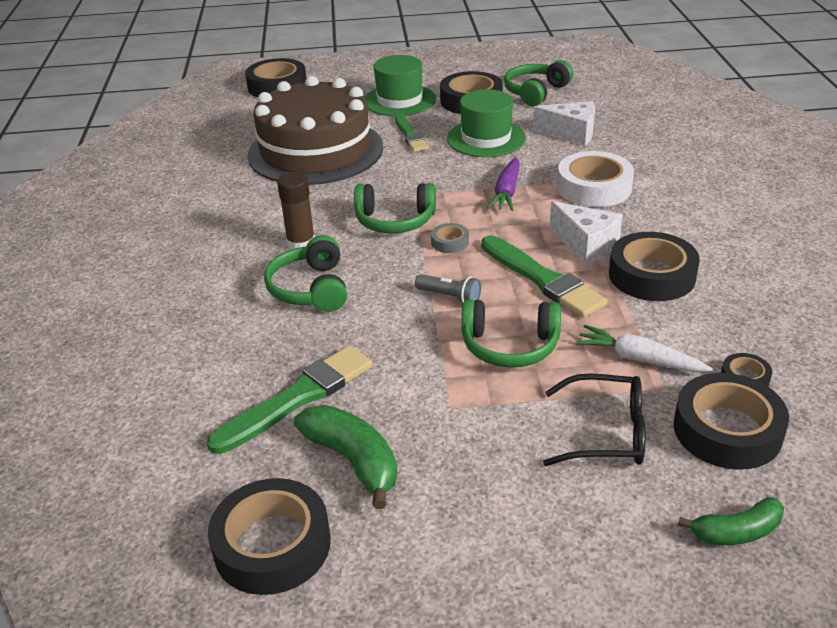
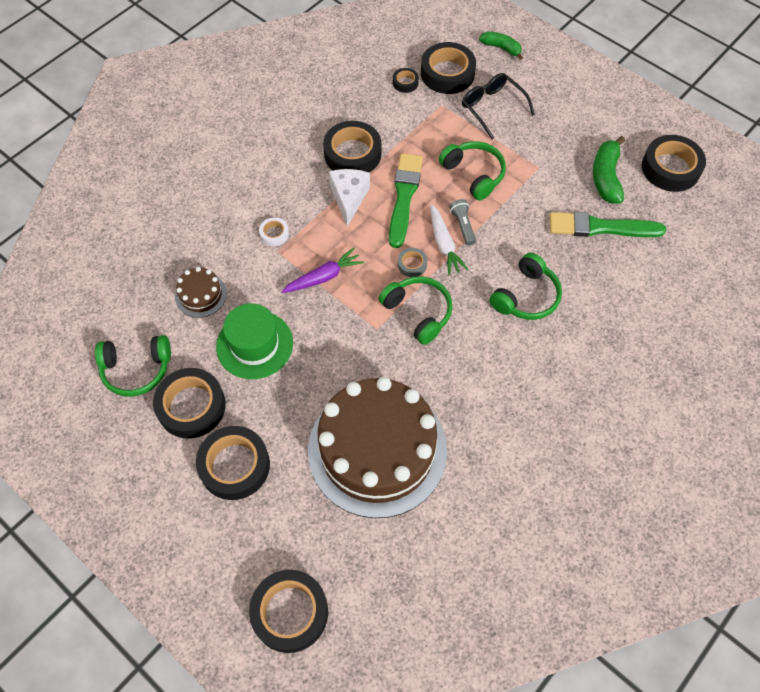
camera: 135 degrees left, 25 degrees up
brown glue stick [277,172,315,250] -> none
green hat [365,55,436,116] -> black tape [196,426,270,500]
green brush [395,115,429,152] -> none
white cheese [533,101,595,146] -> brown cake [175,267,227,318]
white tape [557,151,634,207] -> white tape [259,218,289,246], size x0.48
white carrot [575,325,713,372] -> white carrot moved to [430,204,468,276]

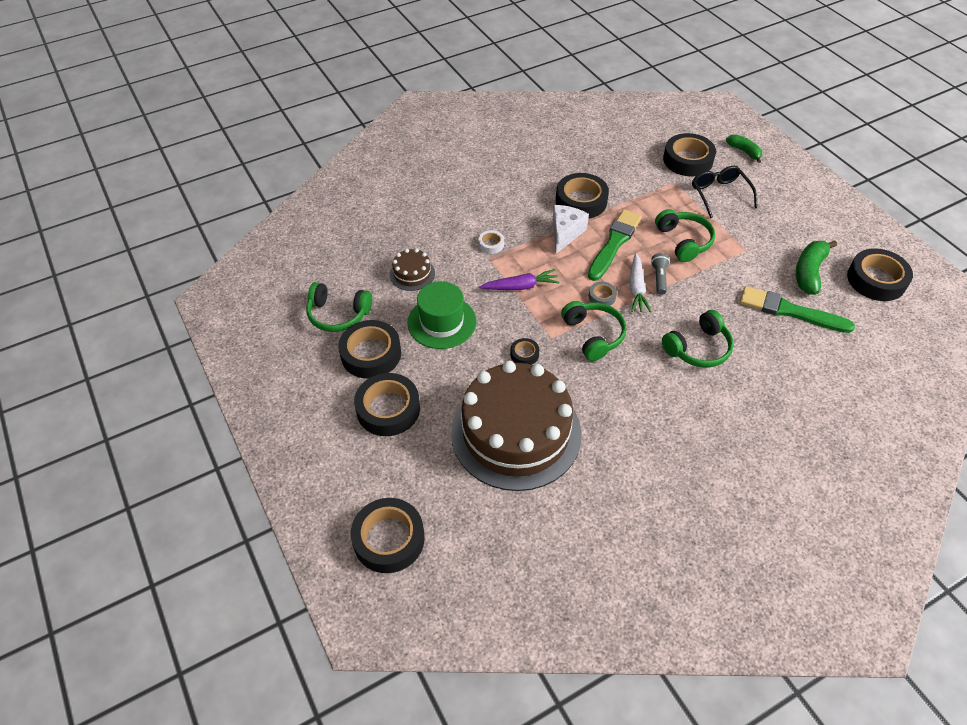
camera: 20 degrees right, 10 degrees down
black tape [393,68,419,93] -> black tape moved to [510,338,539,365]

